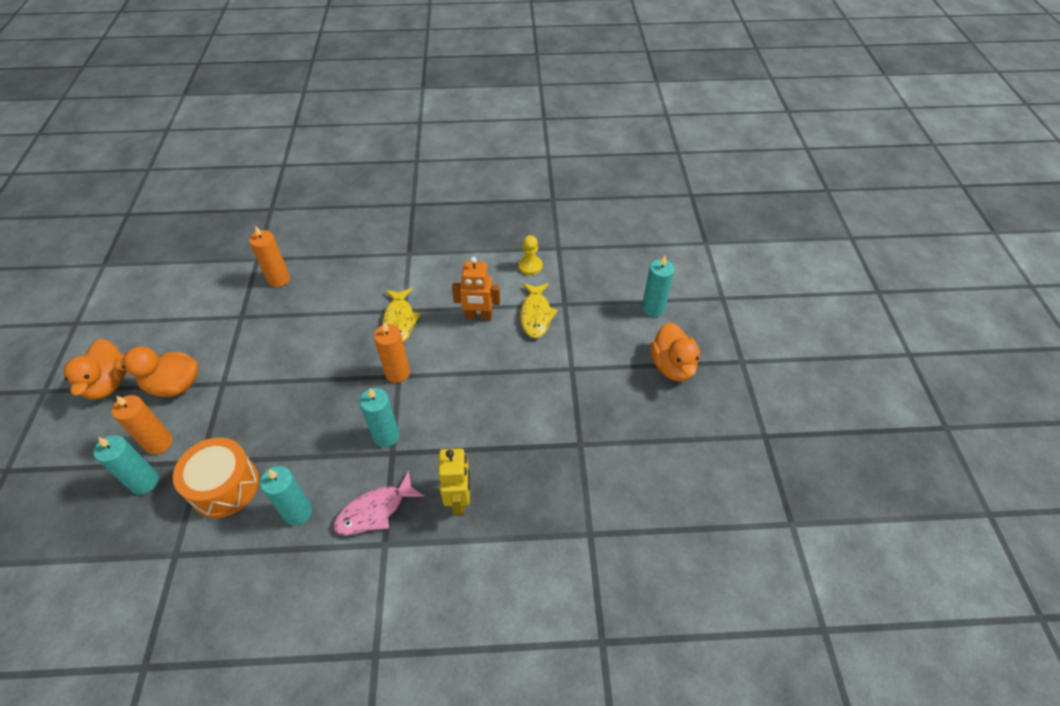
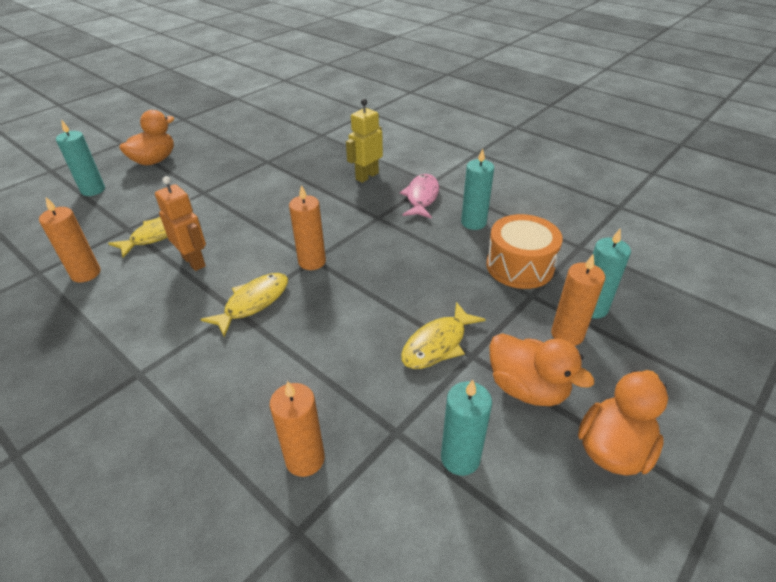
camera: 135 degrees left, 10 degrees down
pink fish [333,471,425,536] -> pink fish turned 90 degrees counterclockwise [400,174,439,219]
turquoise candle [359,388,399,447] -> turquoise candle moved to [441,379,492,476]
yellow pawn [518,235,542,275] -> orange candle [39,197,101,282]
none -> yellow fish [401,302,486,369]

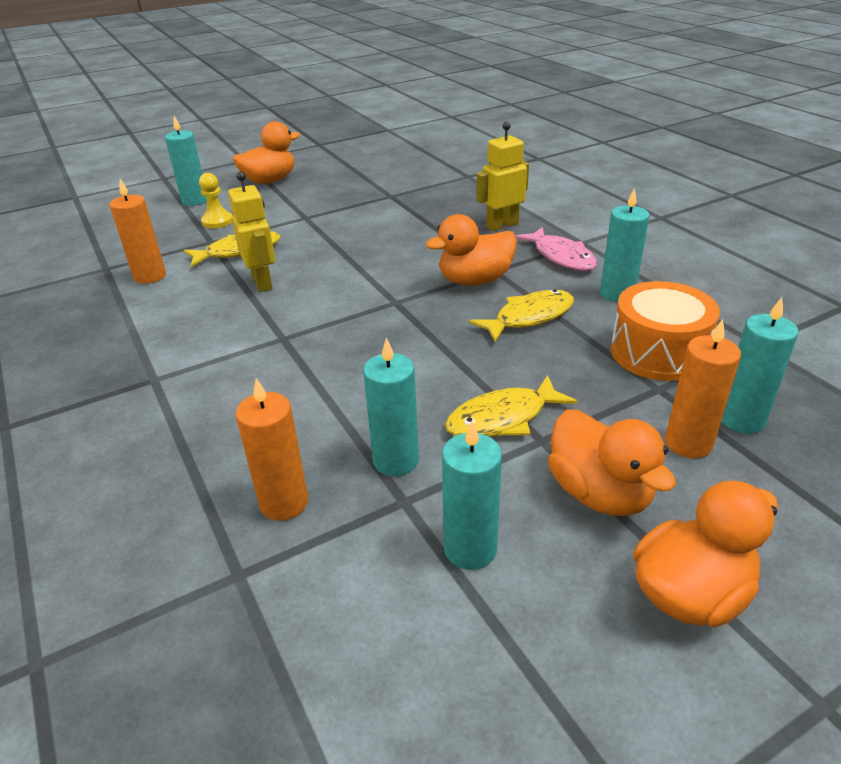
camera: 20 degrees right, 5 degrees down
orange robot [155,176,206,271] -> yellow robot [228,171,275,292]
yellow fish [201,273,288,338] -> yellow fish moved to [469,289,574,342]
orange candle [289,185,326,270] -> none
pink fish [400,174,439,219] -> pink fish turned 120 degrees clockwise [515,227,597,271]
none -> yellow pawn [199,173,232,228]
none -> turquoise candle [363,338,419,476]
none -> orange duck [426,214,517,286]

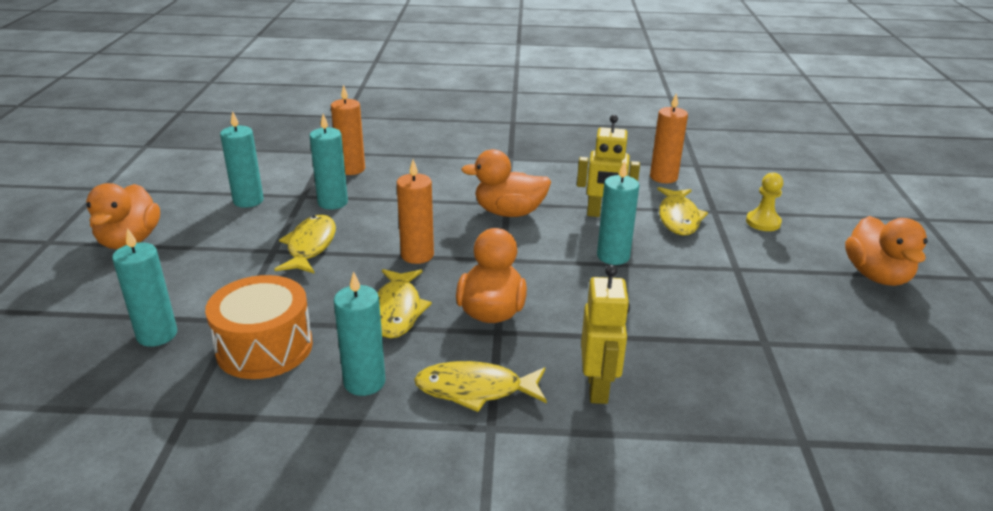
camera: 120 degrees right, 5 degrees down
turquoise candle [165,116,207,206] -> turquoise candle moved to [597,161,639,265]
pink fish [515,227,597,271] -> yellow fish [414,361,547,412]
orange duck [548,410,676,516] -> orange duck moved to [461,149,551,217]
orange candle [665,319,741,459] -> orange candle moved to [397,160,434,264]

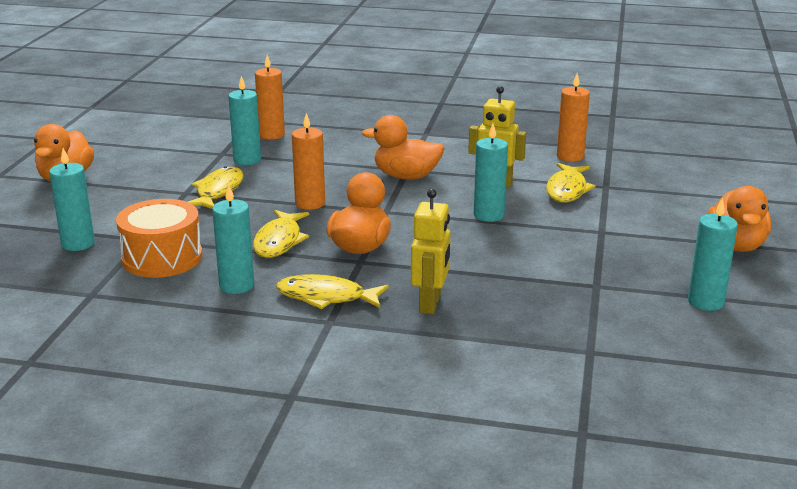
camera: 10 degrees right, 5 degrees down
turquoise candle [220,111,264,208] -> turquoise candle moved to [688,198,738,311]
yellow pawn [746,172,783,231] -> none

